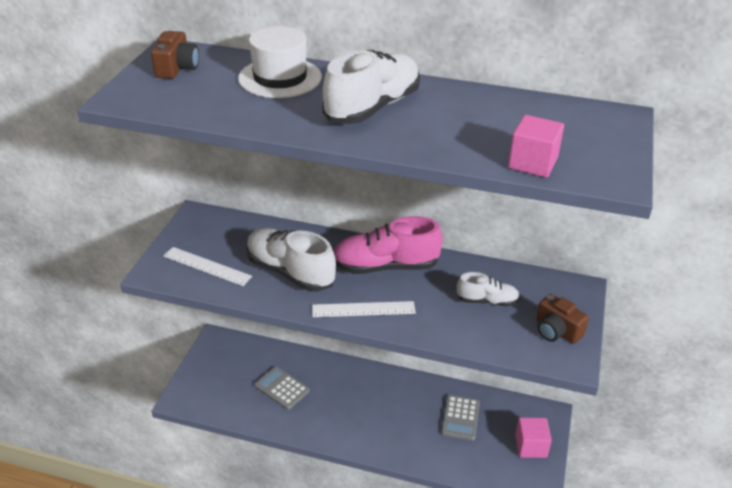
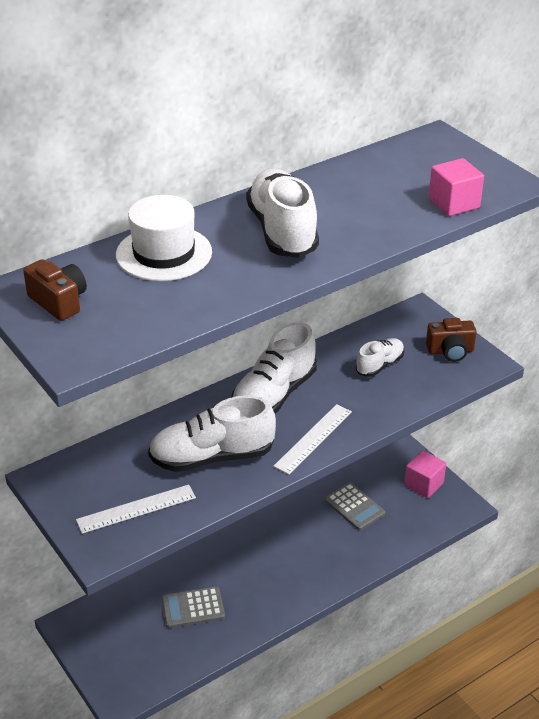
camera: 50 degrees left, 0 degrees up
pink shoe [334,216,443,274] -> white shoe [231,322,317,414]

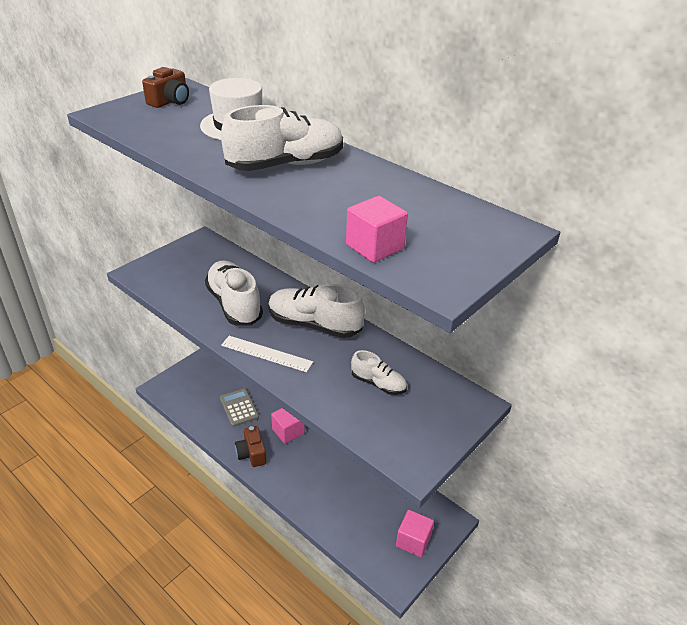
camera: 75 degrees right, 0 degrees up
white ruler [76,484,196,534] -> none
grey calculator [325,483,385,530] -> none
brown camera [426,318,476,362] -> brown camera moved to [235,426,266,467]
none -> pink cube [271,408,305,444]

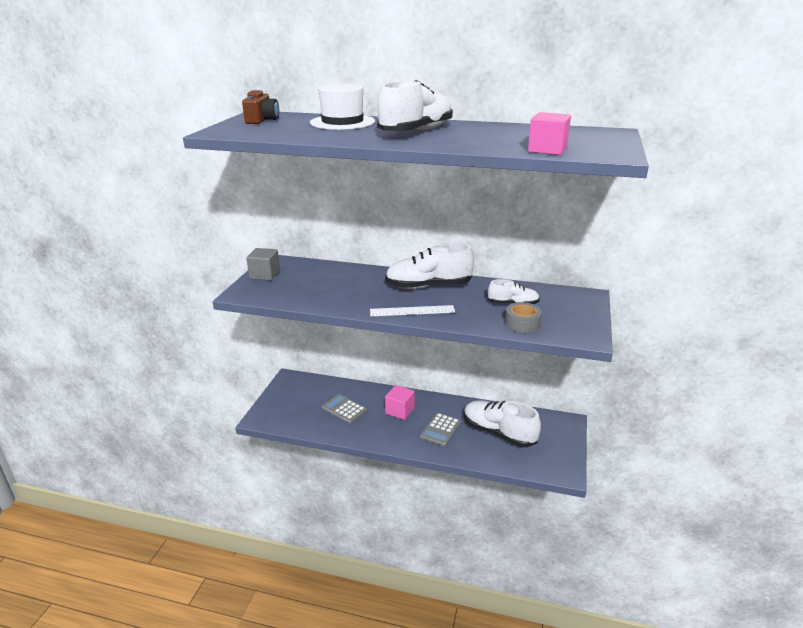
camera: 25 degrees left, 10 degrees down
white shoe [205,260,263,326] -> white shoe moved to [464,400,541,447]
brown camera [235,426,266,467] -> none
pink cube [396,510,434,557] -> none
none -> grey cube [246,248,280,281]
none -> grey calculator [420,413,461,447]
none -> grey tape [505,302,542,333]

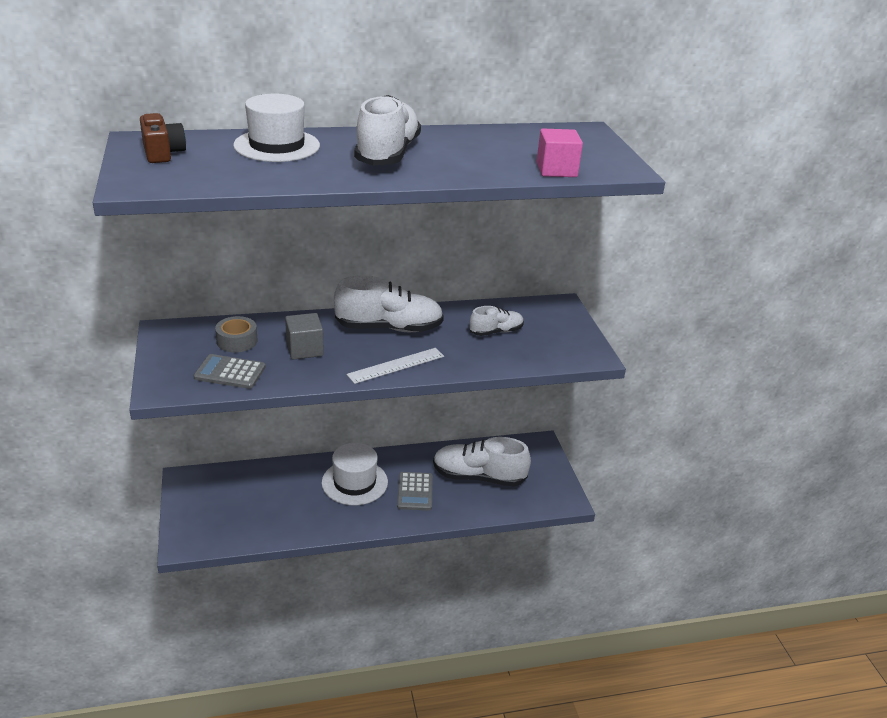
camera: 30 degrees left, 5 degrees up
grey cube [246,248,280,281] -> grey cube moved to [285,313,324,359]
grey calculator [321,394,367,424] -> grey calculator moved to [193,354,265,389]
white shoe [385,243,474,289] -> white shoe turned 150 degrees counterclockwise [334,275,444,332]
pink cube [385,385,415,420] -> white hat [322,443,388,505]
grey tape [505,302,542,333] -> grey tape moved to [215,316,258,352]

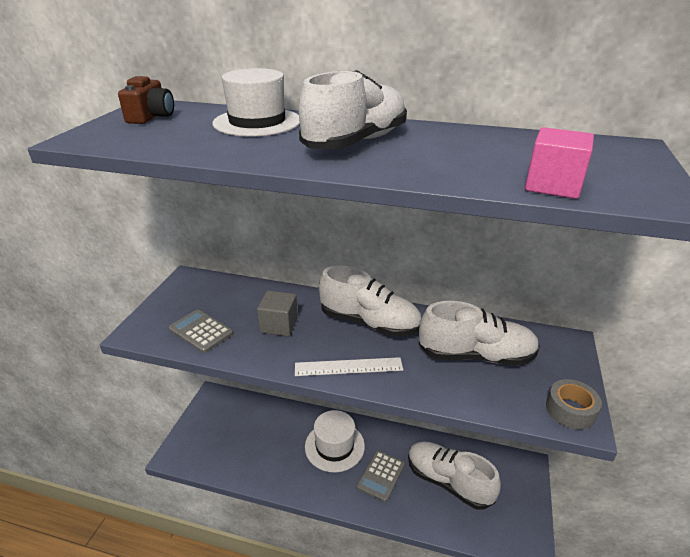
camera: 30 degrees right, 0 degrees up
grey tape [215,316,258,352] -> grey tape moved to [546,379,602,430]
white shoe [469,306,524,336] -> white shoe [419,301,540,366], size x1.81

